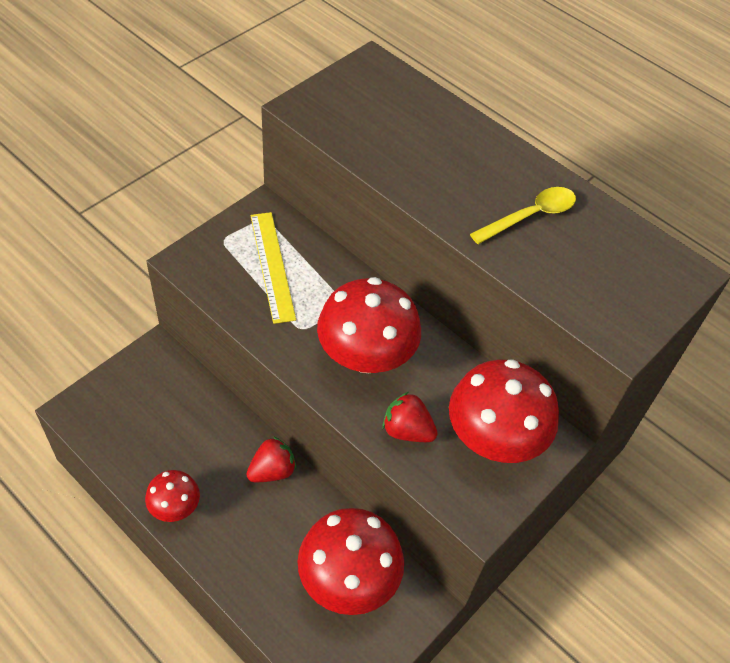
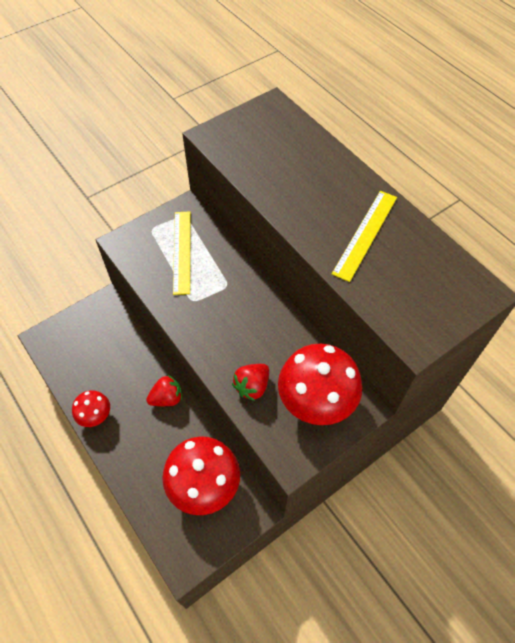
camera: 15 degrees right, 5 degrees up
red mushroom [317,277,421,373] -> none
red strawberry [382,392,438,442] -> red strawberry turned 90 degrees counterclockwise [232,364,269,401]
yellow spoon [470,187,576,244] -> yellow ruler [332,191,397,282]

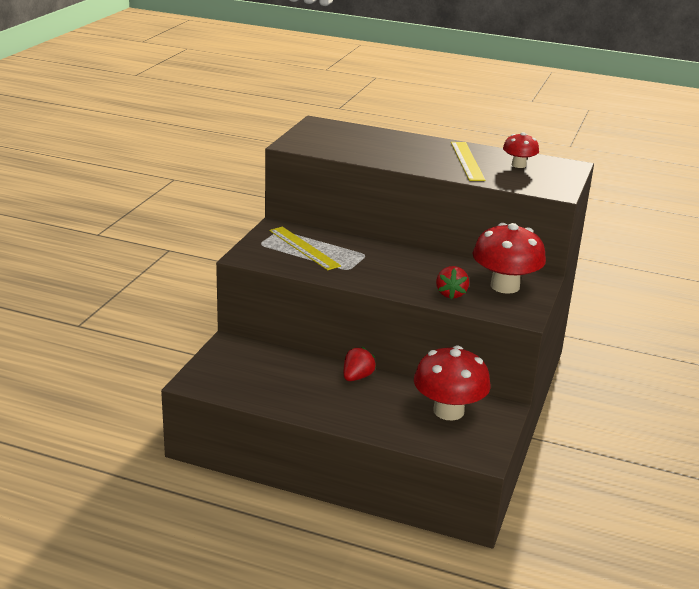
camera: 35 degrees left, 30 degrees down
red mushroom [72,390,110,427] -> red mushroom moved to [503,132,539,168]

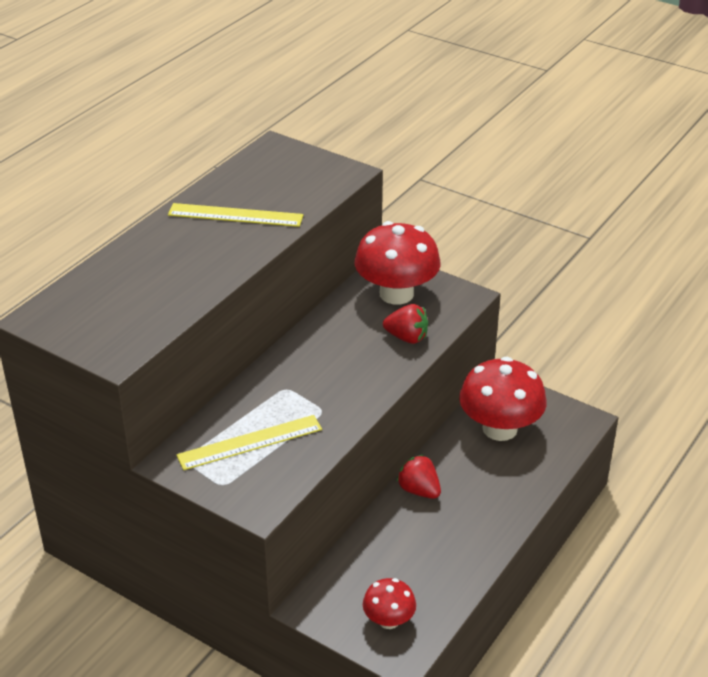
camera: 75 degrees left, 10 degrees up
red mushroom [503,132,539,168] -> red mushroom moved to [363,578,416,629]

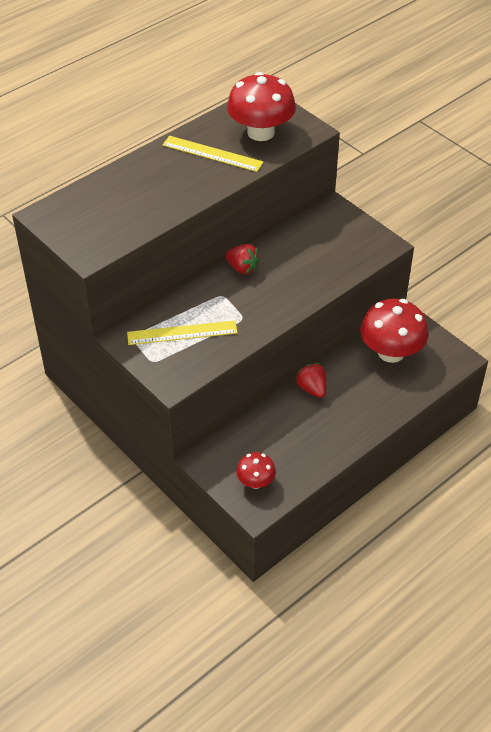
camera: 15 degrees right, 10 degrees up
red mushroom [355,221,441,305] -> red mushroom moved to [227,72,296,141]
red strawberry [383,304,428,344] -> red strawberry moved to [225,244,260,275]

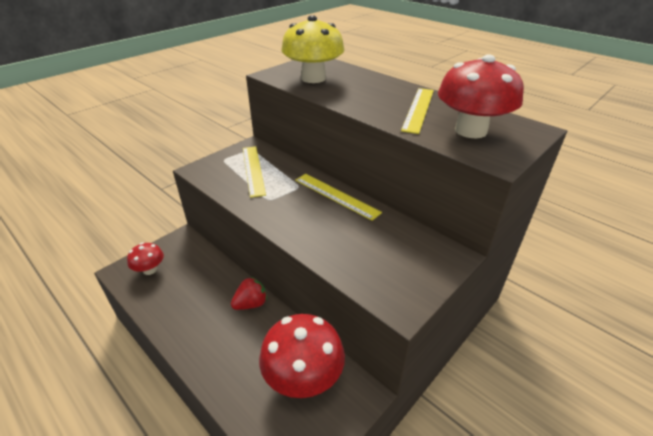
camera: 85 degrees right, 10 degrees down
red strawberry [225,244,260,275] -> yellow ruler [295,174,382,221]
none -> yellow mushroom [281,15,344,83]

